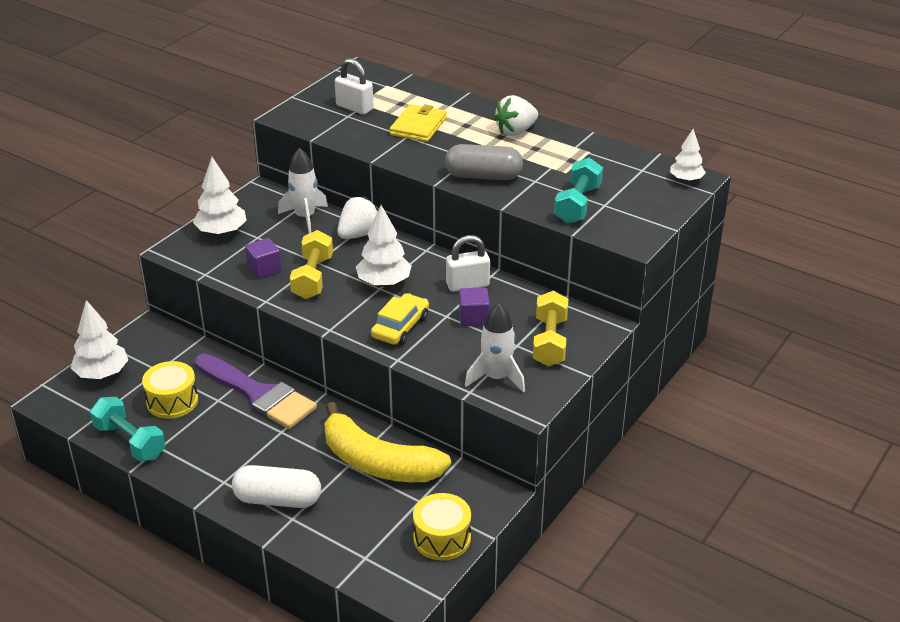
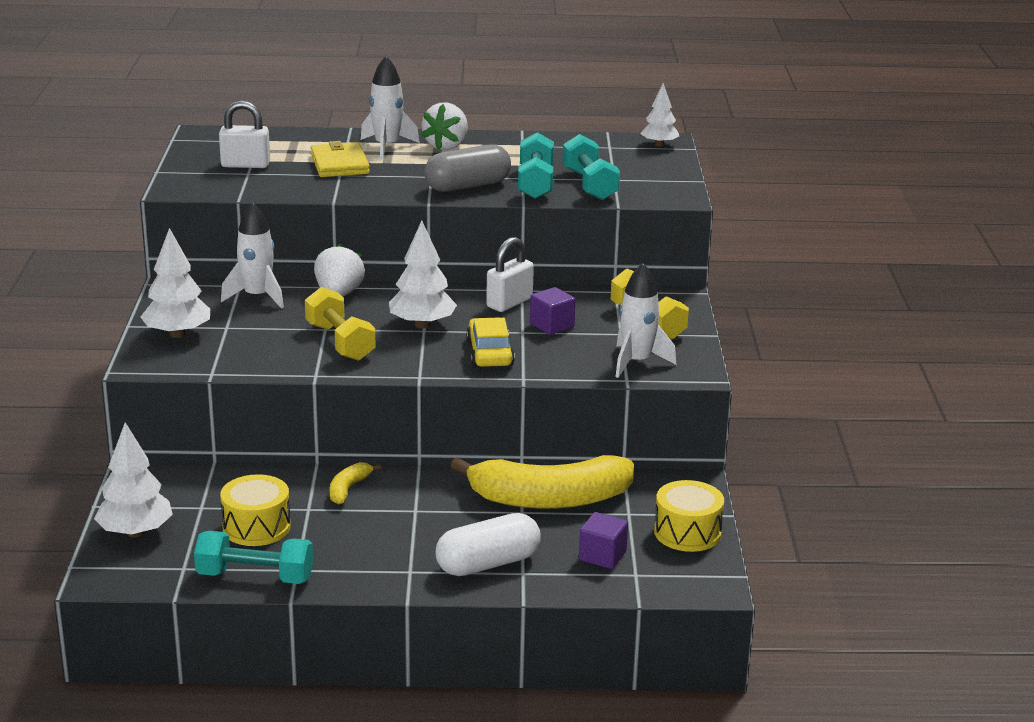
camera: 35 degrees left, 10 degrees down
purple brush [195,354,317,429] -> yellow banana [329,462,381,505]
purple cube [245,238,282,279] -> purple cube moved to [579,512,628,569]
none -> white rocket [361,56,420,159]
none -> turquoise dumbbell [518,132,554,199]

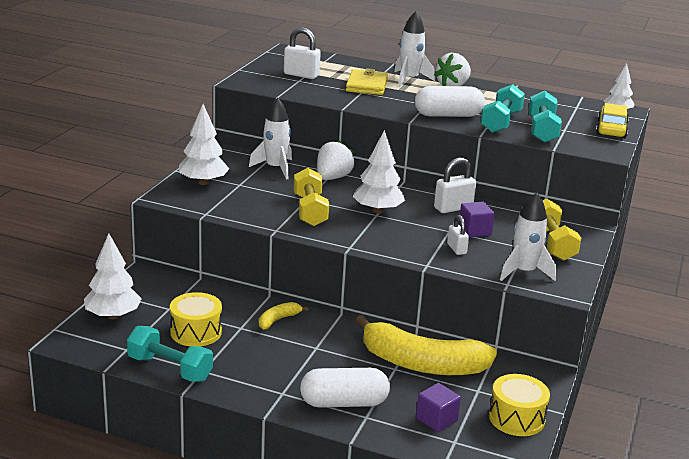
camera: 20 degrees right, 0 degrees up
grey capsule [424,144,511,192] -> white capsule [415,86,485,117]
yellow car [466,318,515,367] -> yellow car moved to [596,103,629,139]
none -> white padlock [447,215,469,255]

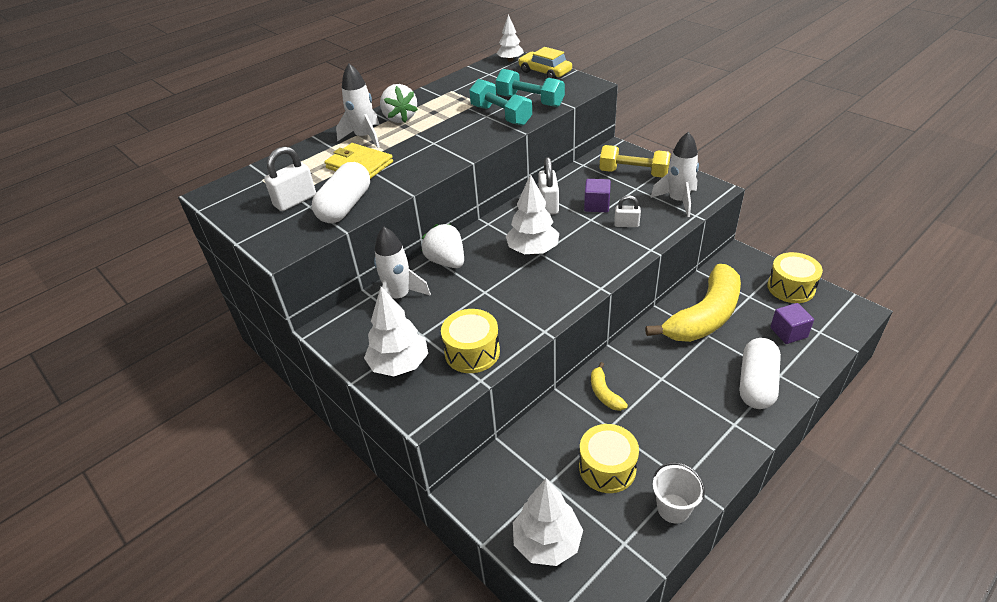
camera: 60 degrees left, 15 degrees up
turquoise dumbbell [127,326,213,382] -> white bucket [653,462,705,523]
yellow dumbbell [294,168,329,226] -> none
white capsule [415,86,485,117] -> white capsule moved to [312,162,370,223]
none -> yellow drum [441,309,500,373]

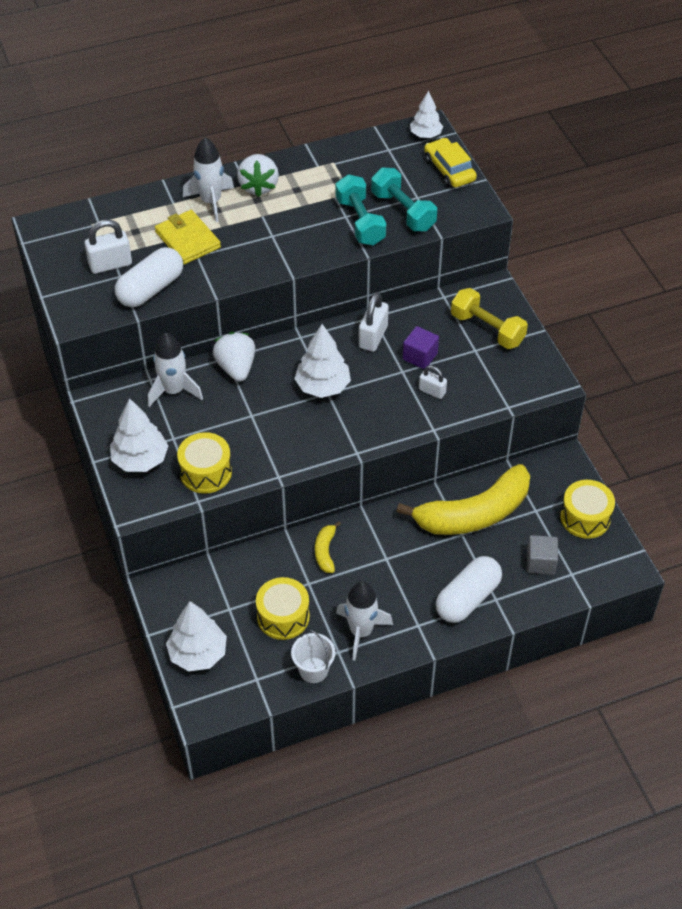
camera: 20 degrees right, 10 degrees up
white rocket [650,132,699,217] -> white rocket moved to [336,581,393,661]
purple cube [770,303,814,344] -> grey cube [527,535,558,575]

